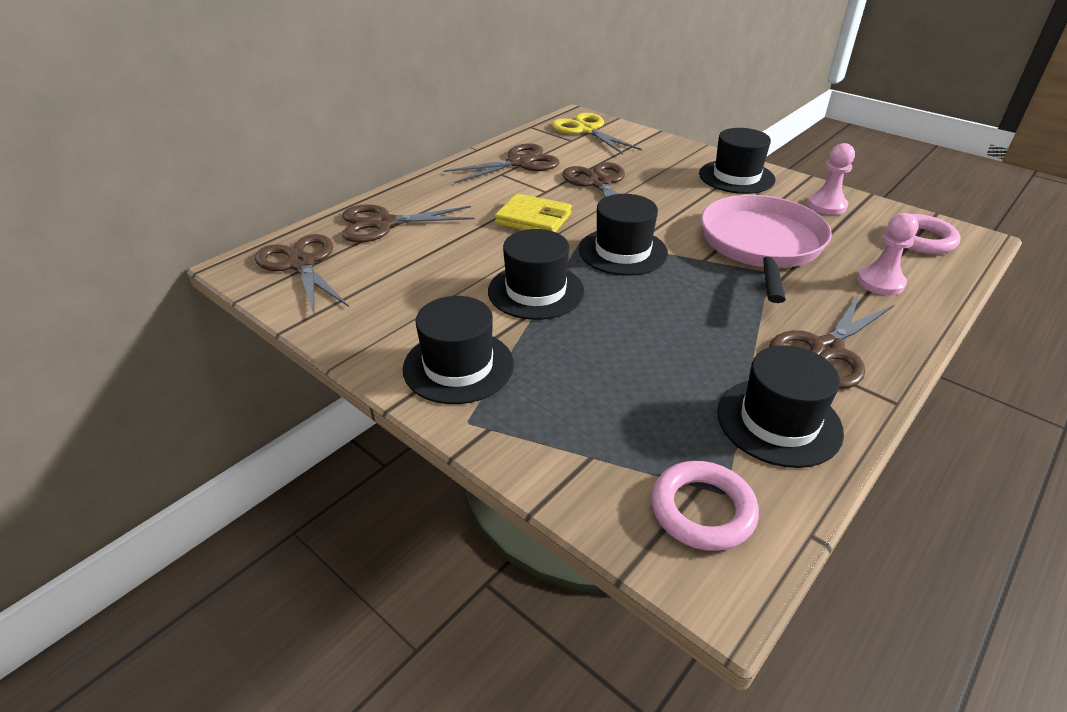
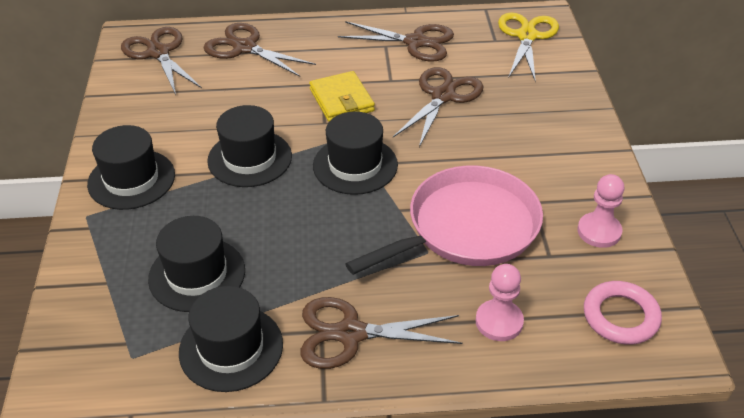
camera: 45 degrees right, 5 degrees up
brown scissors [255,234,349,314] -> brown scissors turned 45 degrees counterclockwise [121,27,202,95]
pink ring [651,461,759,551] -> none
black hat [699,128,775,194] -> black hat moved to [148,216,245,312]

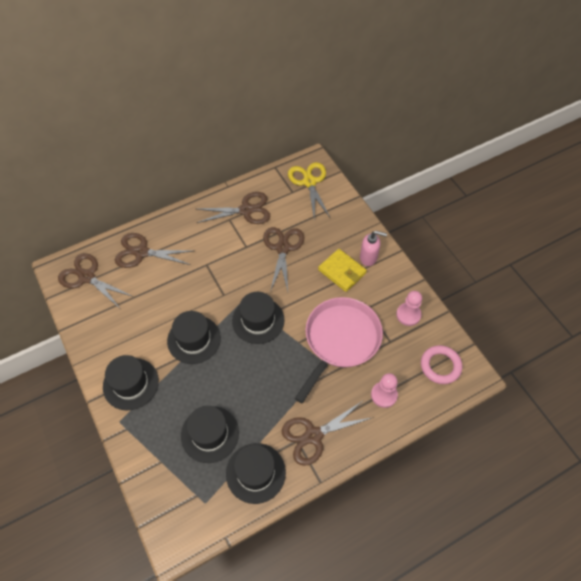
camera: 25 degrees left, 15 degrees up
yellow wallet [309,71,375,122] -> yellow wallet moved to [318,249,367,292]
none -> pink soap dispenser [360,231,387,266]

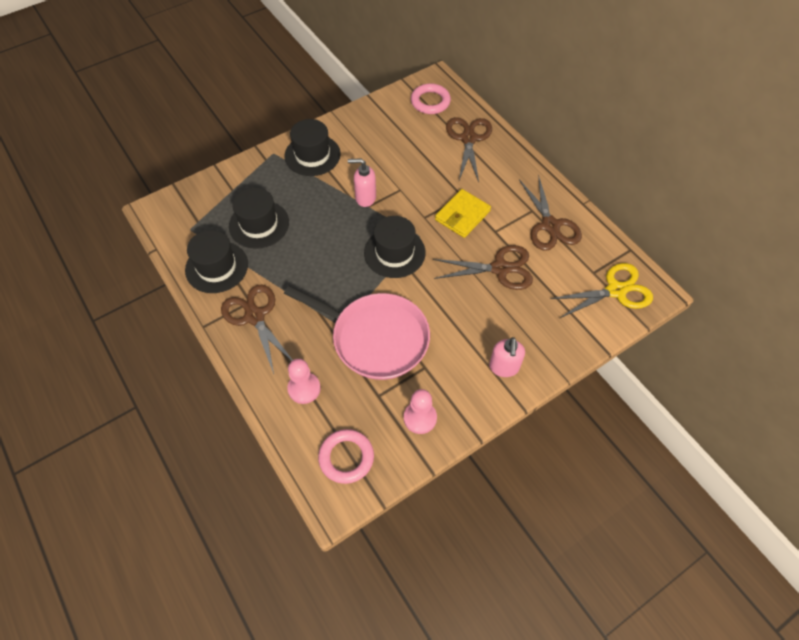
camera: 85 degrees right, 0 degrees up
brown scissors [58,253,133,308] -> pink ring [411,83,451,114]
black hat [167,311,221,364] -> pink soap dispenser [348,158,376,207]
yellow wallet [318,249,367,292] -> yellow wallet moved to [435,189,491,238]

